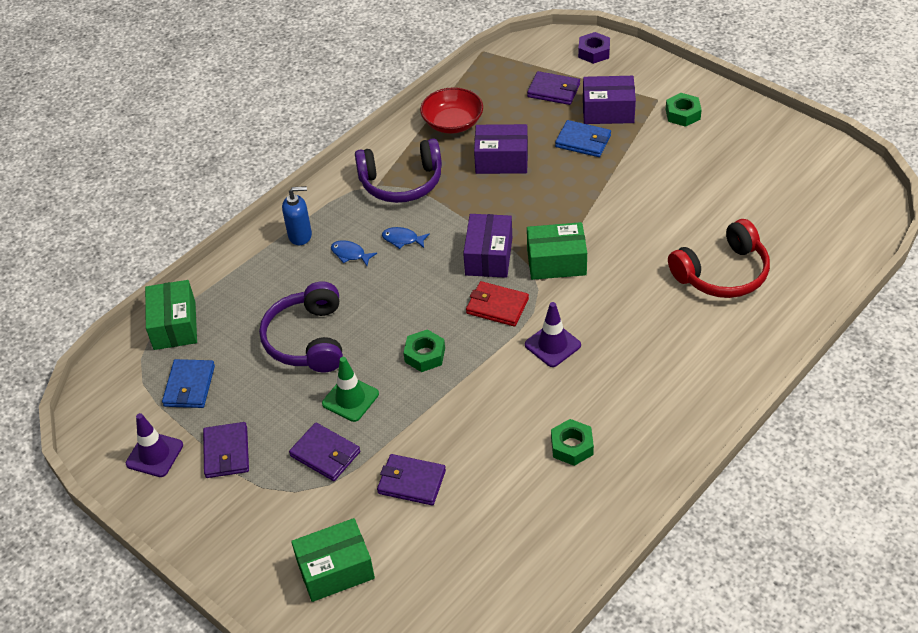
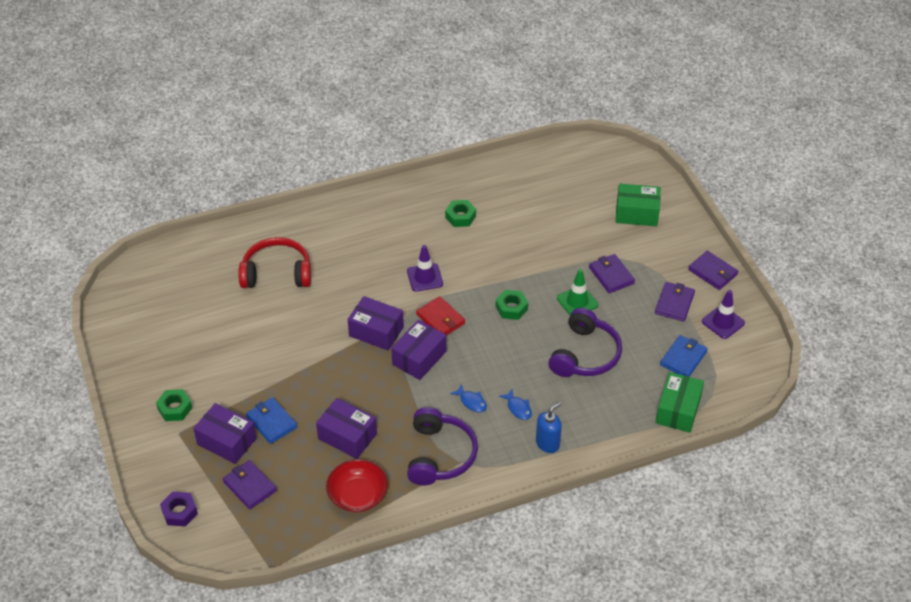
camera: 155 degrees left, 0 degrees up
blue soap dispenser [282,186,312,245] -> blue soap dispenser turned 120 degrees clockwise [536,402,562,453]
purple headphones [355,138,442,203] -> purple headphones turned 75 degrees clockwise [407,407,478,486]
purple wallet [377,454,446,505] -> purple wallet moved to [688,251,738,290]
green box [527,222,587,280] -> purple box [348,296,404,351]

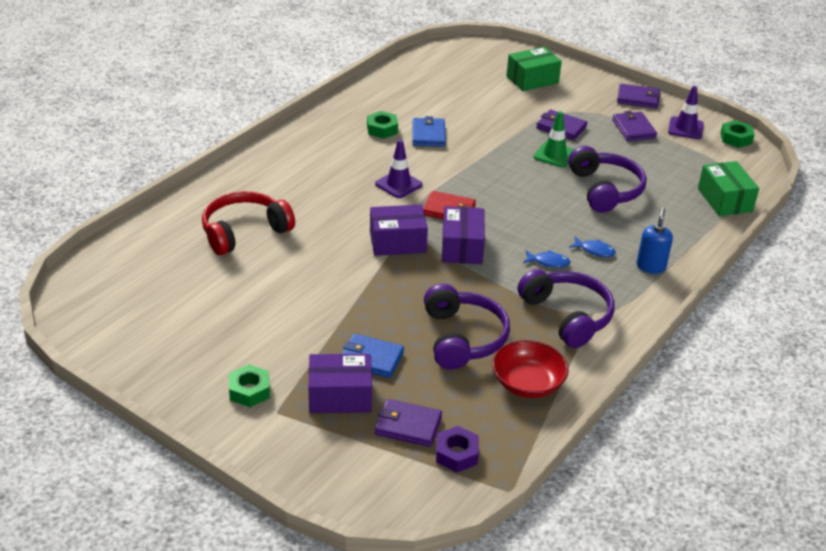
camera: 35 degrees left, 10 degrees down
purple nut [160,491,198,527] -> purple nut moved to [436,426,479,472]
purple box [316,398,377,459] -> purple headphones [424,284,510,370]
green nut [495,290,528,320] -> green nut moved to [720,120,755,148]
blue wallet [660,335,708,377] -> blue wallet moved to [412,116,446,147]

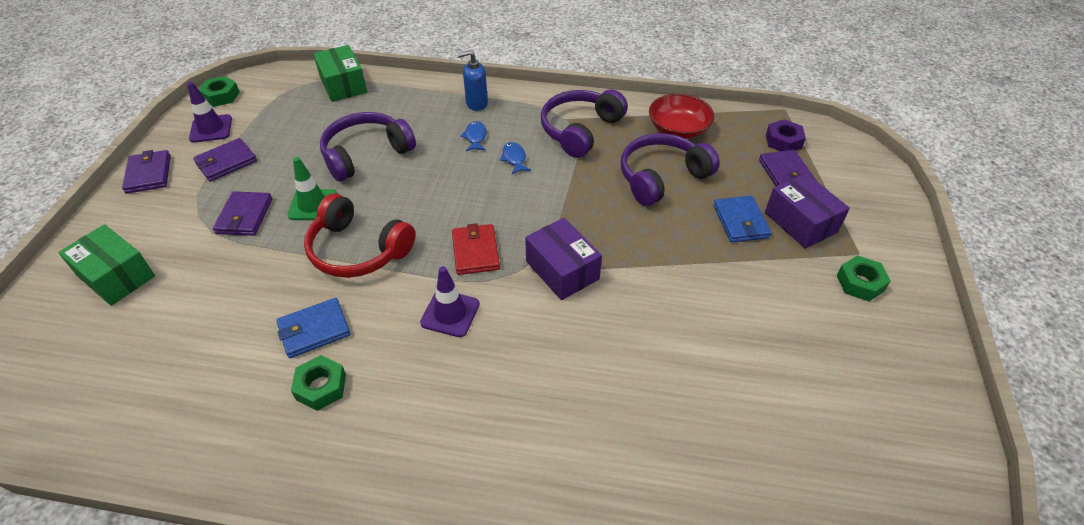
camera: 115 degrees left, 10 degrees up
red headphones [202,191,295,255] -> red headphones moved to [304,193,415,278]
purple box [442,206,485,264] -> none
green box [698,161,759,216] -> green box turned 75 degrees counterclockwise [313,45,367,102]

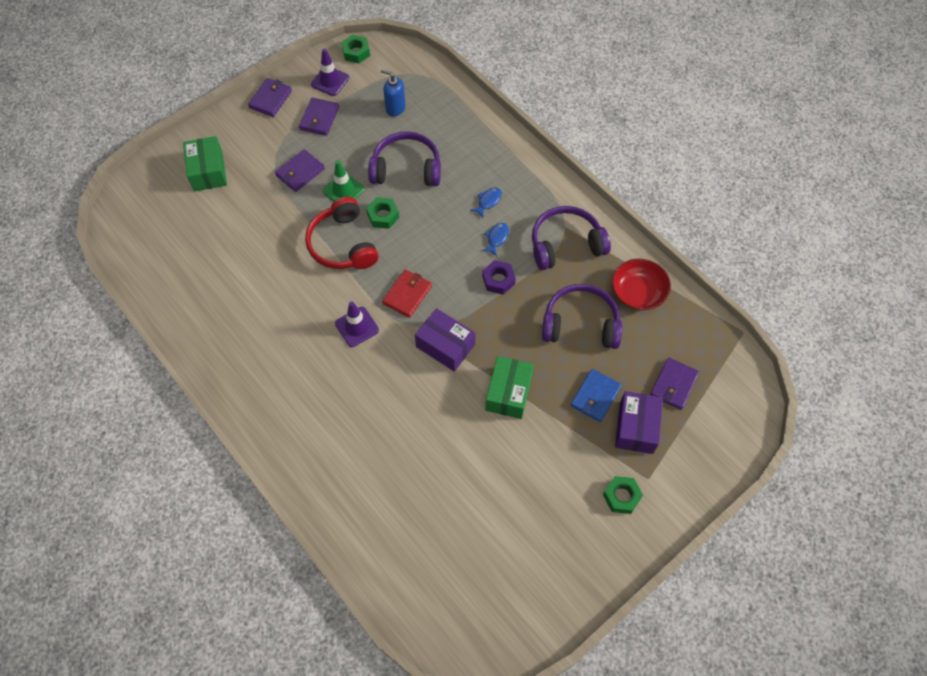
camera: 40 degrees right, 15 degrees up
purple wallet [193,138,257,182] -> purple wallet turned 75 degrees counterclockwise [299,97,339,136]
blue wallet [276,298,351,358] -> none
green nut [291,355,346,411] -> green nut moved to [366,197,399,229]
green box [313,45,367,102] -> green box moved to [485,356,534,419]
blue soap dispenser [458,51,488,111] -> blue soap dispenser moved to [381,69,406,117]
purple box [525,218,602,300] -> purple box turned 60 degrees counterclockwise [415,308,475,371]
purple nut [766,119,806,151] -> purple nut moved to [482,260,516,295]

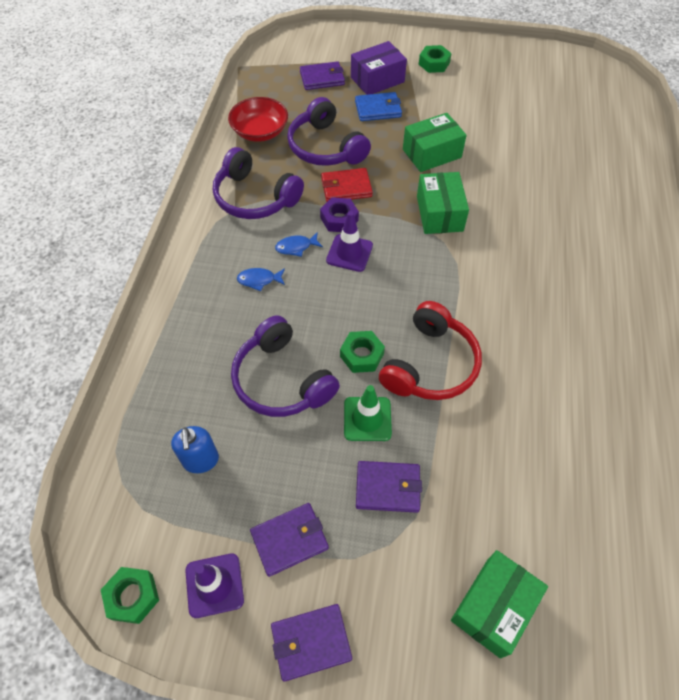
camera: 130 degrees left, 5 degrees down
purple traffic cone [335,301,379,347] -> purple traffic cone moved to [326,211,373,272]
red wallet [382,269,432,318] -> red wallet moved to [321,168,373,202]
purple box [415,308,475,371] -> green box [417,172,469,234]

